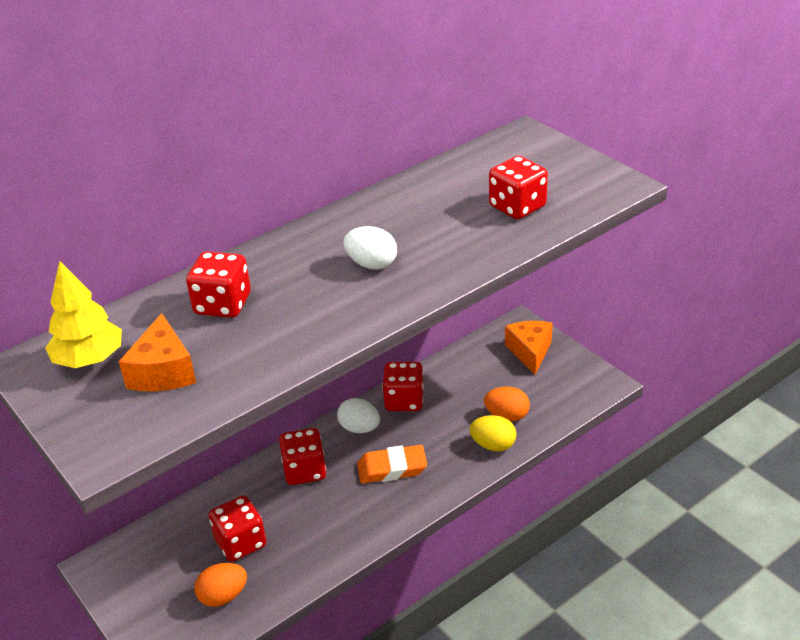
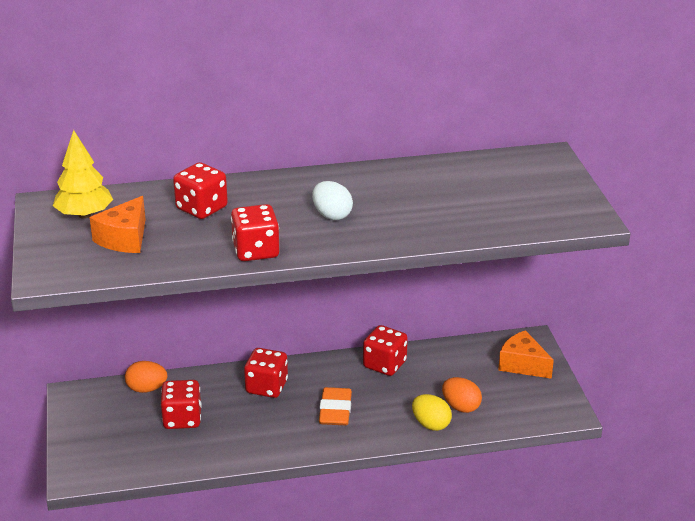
camera: 25 degrees right, 5 degrees down
orange egg [194,563,247,607] -> orange egg moved to [125,361,167,393]
white egg [337,398,380,433] -> none
orange eraser [357,445,427,483] -> orange eraser turned 75 degrees clockwise [319,387,352,425]
red dice [489,156,548,219] -> red dice moved to [231,204,280,261]
orange cheese [505,321,553,375] -> orange cheese turned 75 degrees counterclockwise [498,330,554,379]

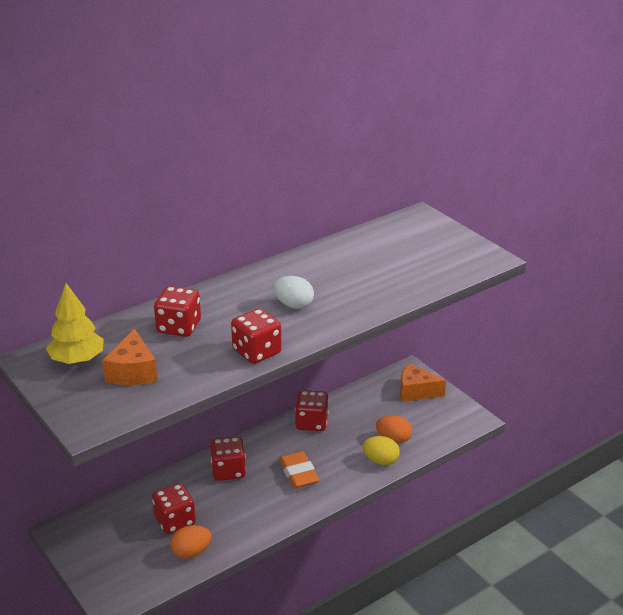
camera: 25 degrees left, 0 degrees up
orange egg [125,361,167,393] -> orange egg moved to [170,525,212,559]

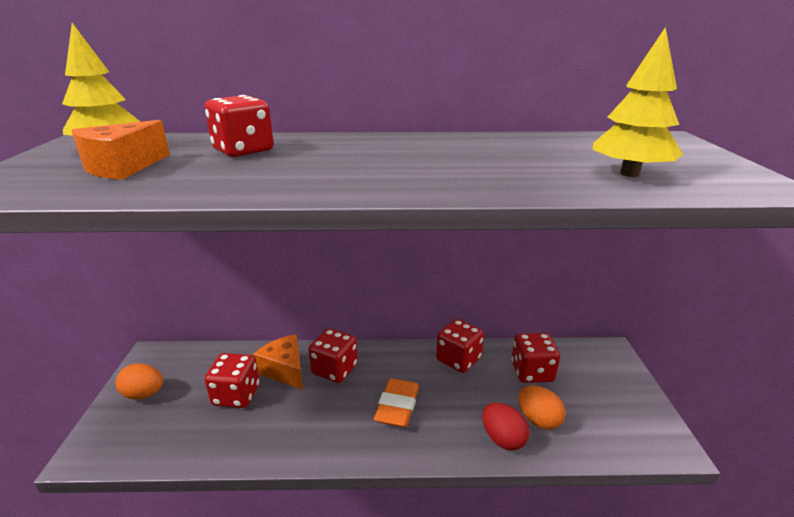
camera: 35 degrees right, 5 degrees down
orange egg [170,525,212,559] -> orange egg moved to [116,363,163,399]
red dice [231,308,282,364] -> red dice moved to [511,333,560,383]
white egg [274,276,314,309] -> none
yellow egg [362,436,400,465] -> red egg [482,403,529,450]
orange cheese [400,363,446,402] -> orange cheese moved to [253,334,303,390]
none -> yellow tree [593,27,683,177]

